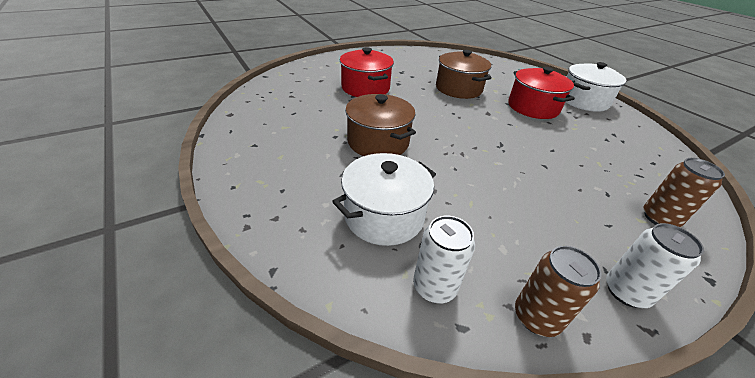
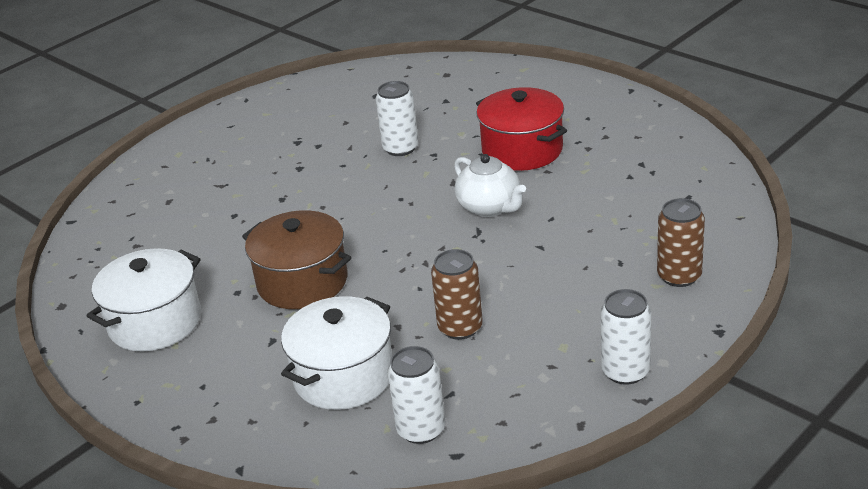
camera: 10 degrees left, 5 degrees down
red pot [340,47,394,97] -> none
brown pot [436,50,491,99] -> white can [376,81,419,156]
brown can [515,245,602,337] -> brown can moved to [431,249,483,340]
white pot [566,62,626,112] -> white pot moved to [87,248,201,352]
none -> white teapot [454,154,526,217]

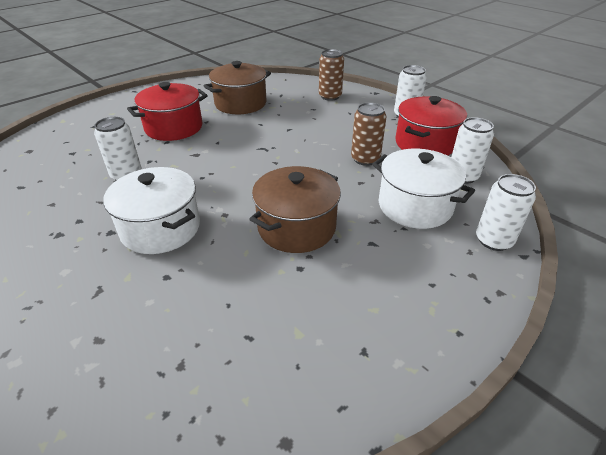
camera: 90 degrees left, 5 degrees up
white pot [87,248,201,352] -> white pot moved to [103,167,200,254]
white teapot [454,154,526,217] -> none
none -> brown pot [204,61,271,114]
none -> red pot [395,96,467,156]
none -> white can [476,174,536,251]

